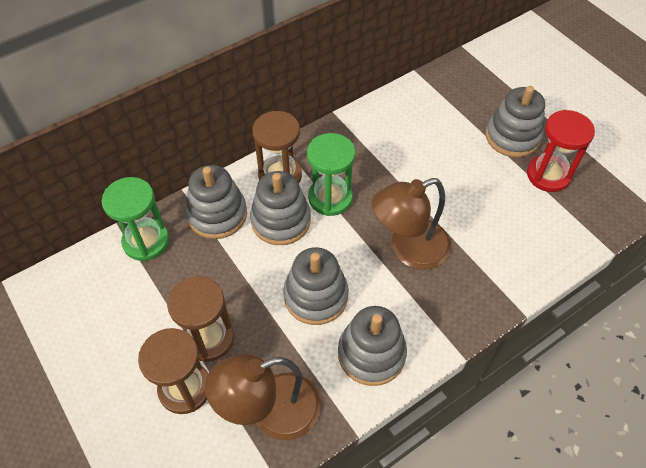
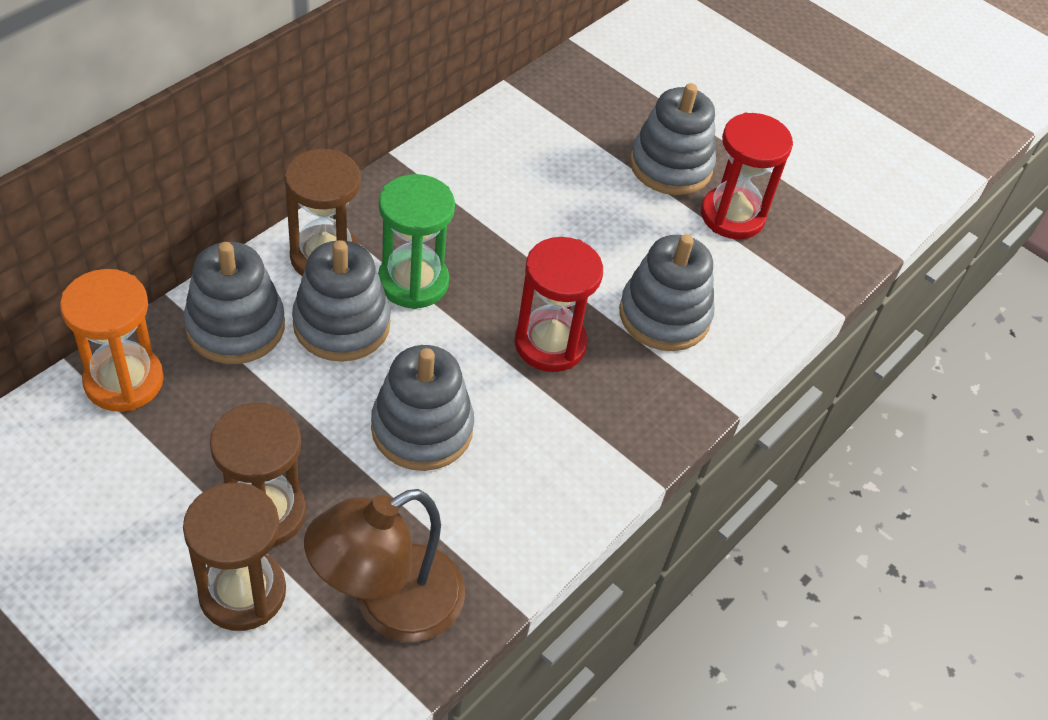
camera: 20 degrees left, 5 degrees down
green hourglass [102,177,169,261] -> orange hourglass [60,269,164,412]
grey stacking toy [338,306,407,386] -> grey stacking toy moved to [619,234,714,351]
brown lamp [372,178,451,270] -> red hourglass [515,237,603,372]

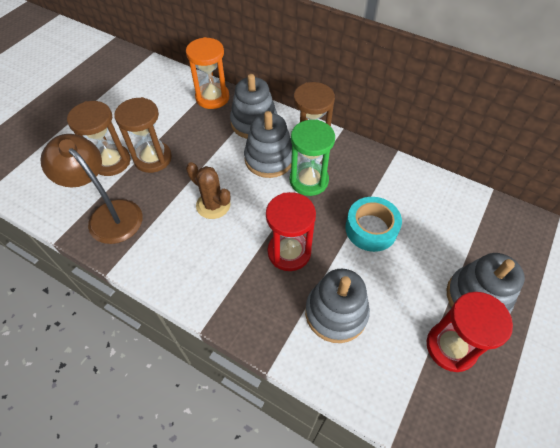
camera: 85 degrees right, 5 degrees up
grey stacking toy [371,345,474,471] -> brown cactus [186,162,231,219]
none -> turquoise tape [345,197,402,252]

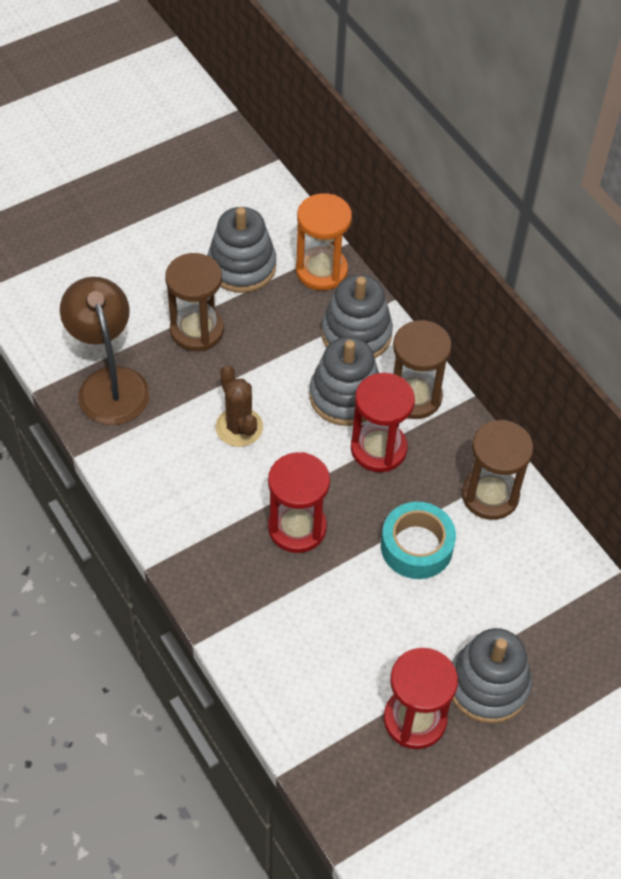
camera: 25 degrees right, 0 degrees up
brown hourglass [67,101,131,176] -> brown hourglass moved to [462,420,534,520]
green hourglass [290,120,335,196] -> red hourglass [351,373,415,472]
grey stacking toy [305,269,370,343] -> grey stacking toy moved to [207,207,276,293]

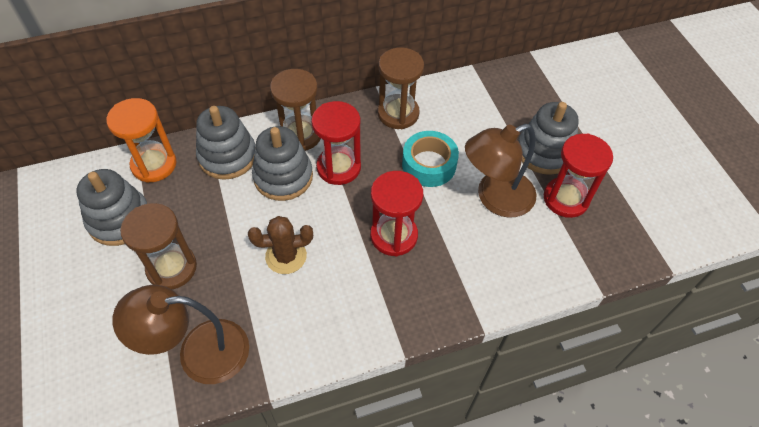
camera: 75 degrees left, 0 degrees up
none -> brown lamp [465,124,537,218]

